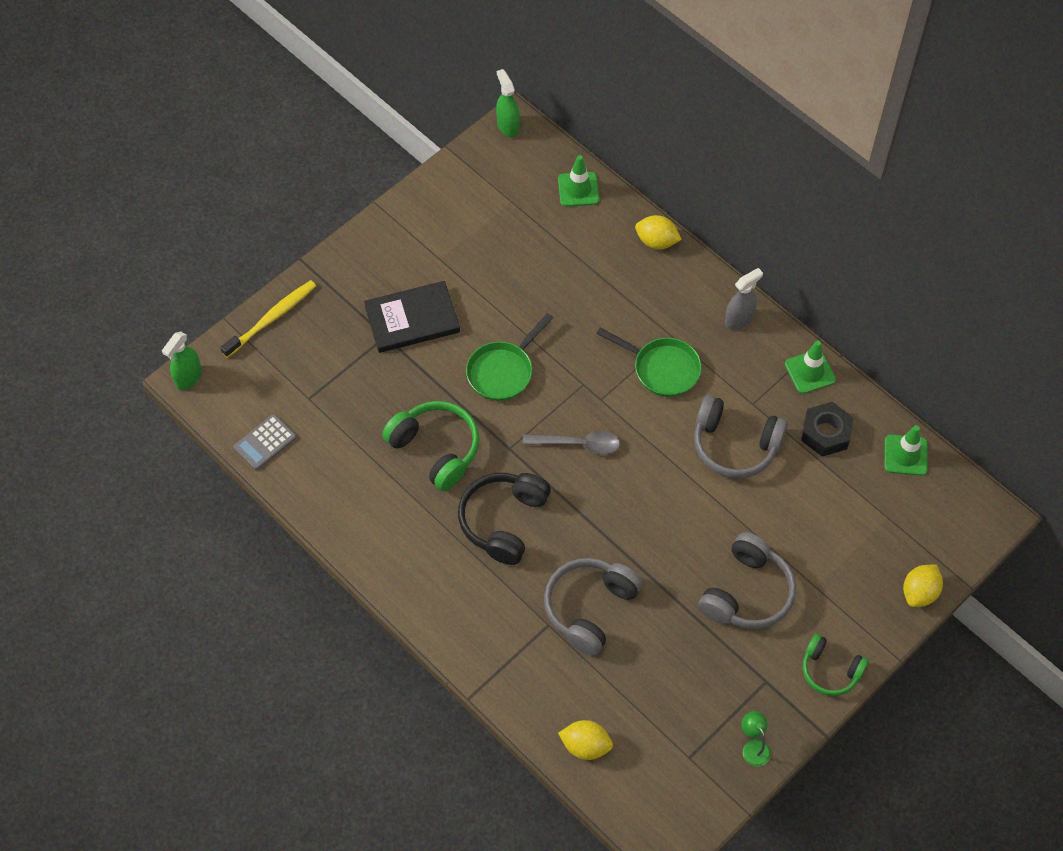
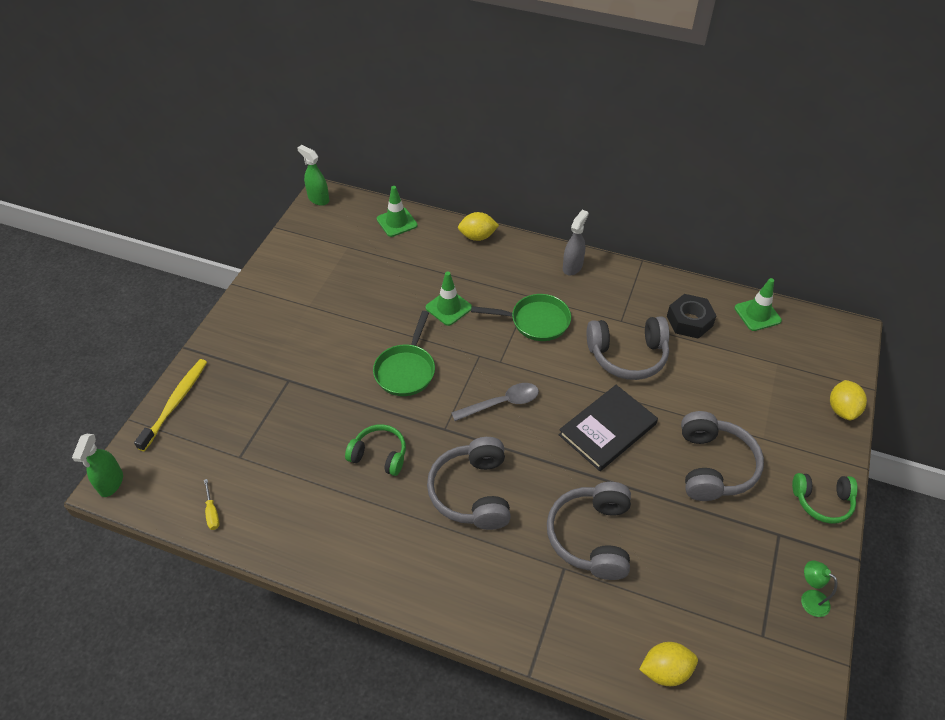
camera: 25 degrees left, 10 degrees down
grey calculator [233,414,296,470] -> yellow screwdriver [204,479,219,530]
black book [364,281,460,353] -> black book moved to [559,385,658,471]
green headphones [382,401,479,491] -> green headphones [345,424,406,476], size x0.65
black headphones [458,473,551,565] -> grey headphones [427,437,511,530]
green traffic cone [785,340,836,394] -> green traffic cone moved to [426,272,472,326]

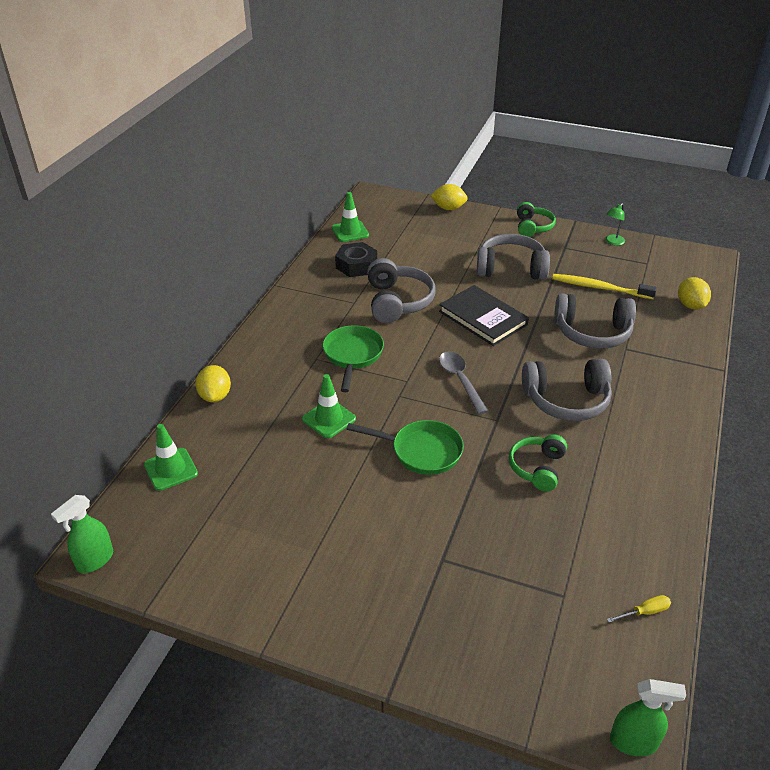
camera: 90 degrees left, 10 degrees down
yellow toothbrush [134,359,207,451] -> yellow toothbrush moved to [552,274,657,299]
grey spray bottle [563,210,588,275] -> none

